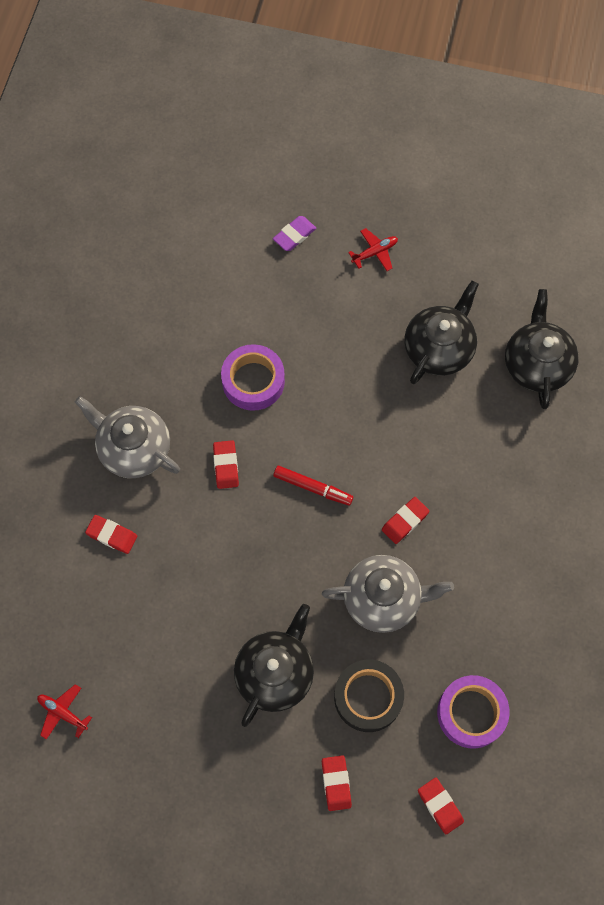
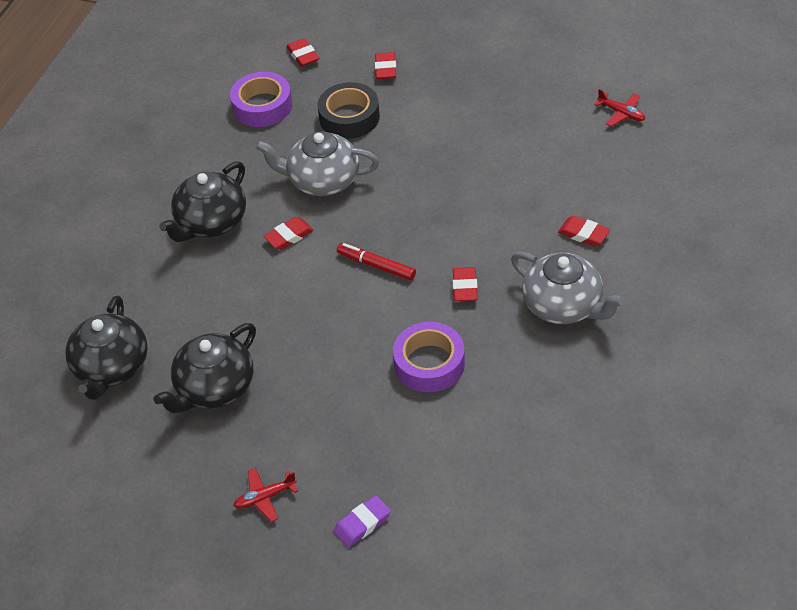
camera: 170 degrees left, 20 degrees down
black teapot [234,604,314,727] -> black teapot moved to [159,161,246,242]

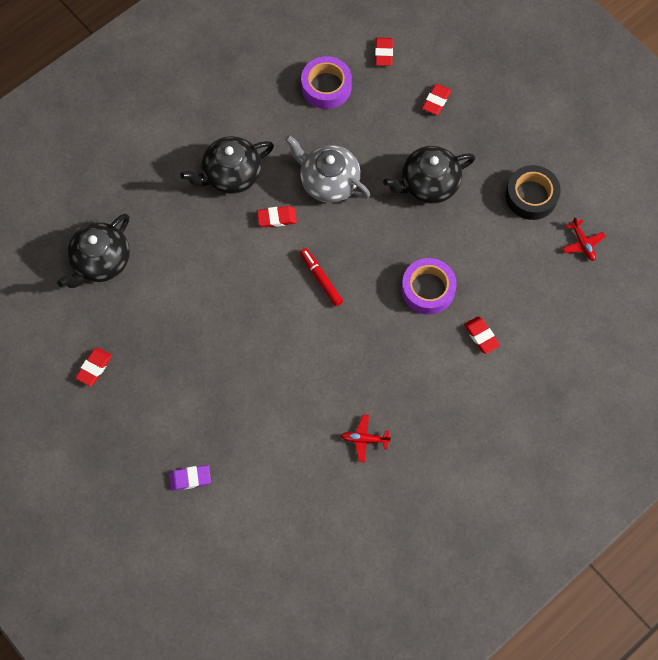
camera: 25 degrees right, 20 degrees up
black teapot [154,323,256,413] -> black teapot moved to [383,146,475,204]
red plane [234,468,298,522] -> red plane moved to [341,415,391,462]
black tape [317,82,380,139] -> black tape moved to [506,165,560,220]
purple tape [393,322,465,392] -> purple tape moved to [401,258,457,315]
red eraser [453,267,478,301] -> red eraser moved to [75,348,112,386]
grey teapot [511,252,625,324] -> none

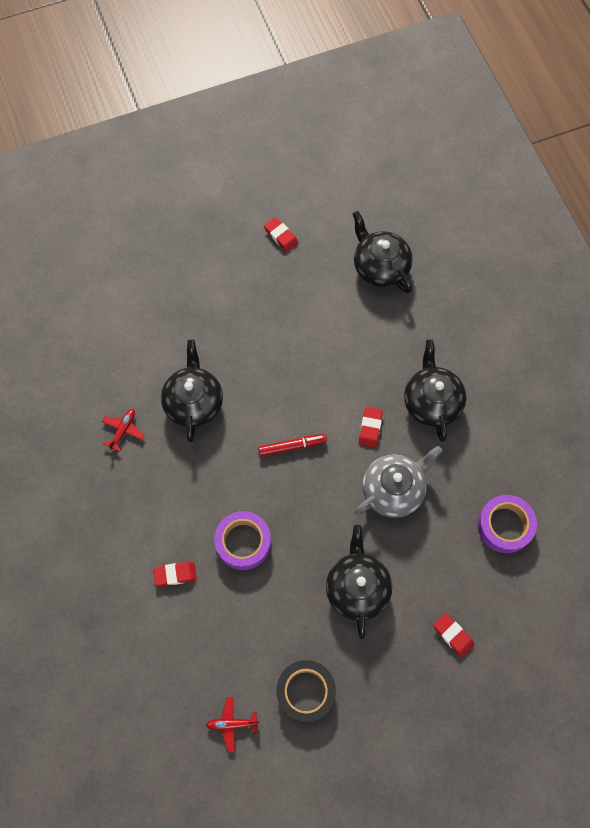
camera: 110 degrees right, 0 degrees up
purple eraser [169,465,211,491] -> none
red eraser [375,37,393,66] -> none
none -> black teapot [161,340,223,442]

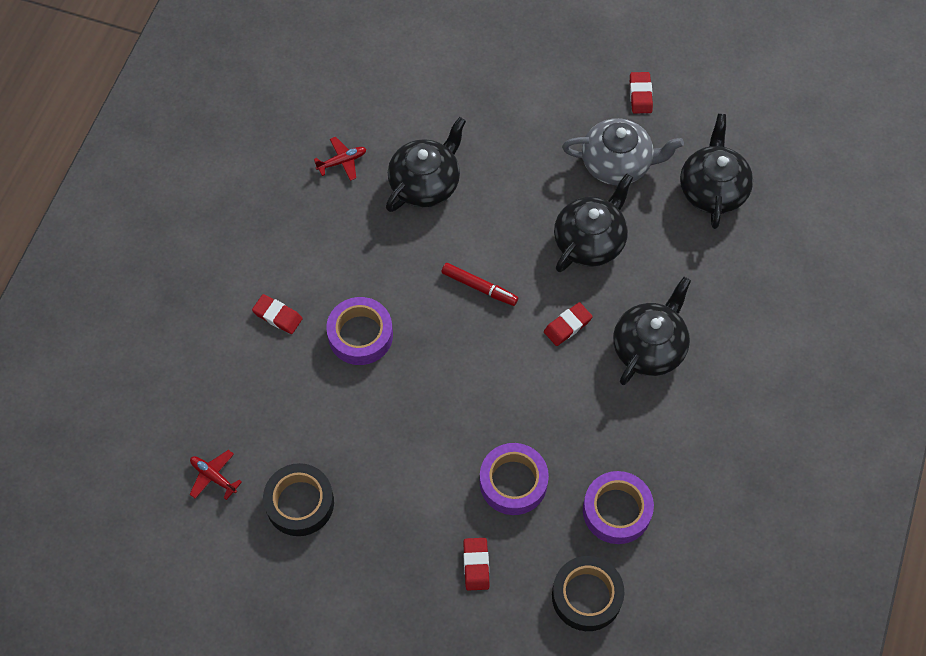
camera: 40 degrees right, 5 degrees down
black teapot [326,525,392,639] -> black teapot moved to [554,173,633,272]
grey teapot [354,446,443,518] -> grey teapot moved to [562,118,684,186]
none -> purple tape [480,443,549,515]
none -> black tape [552,556,624,631]

